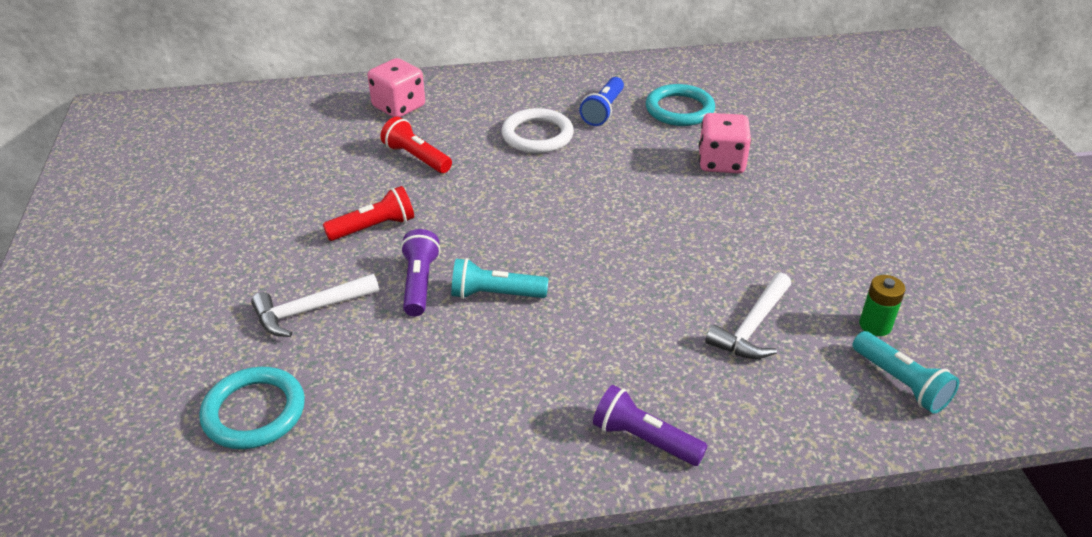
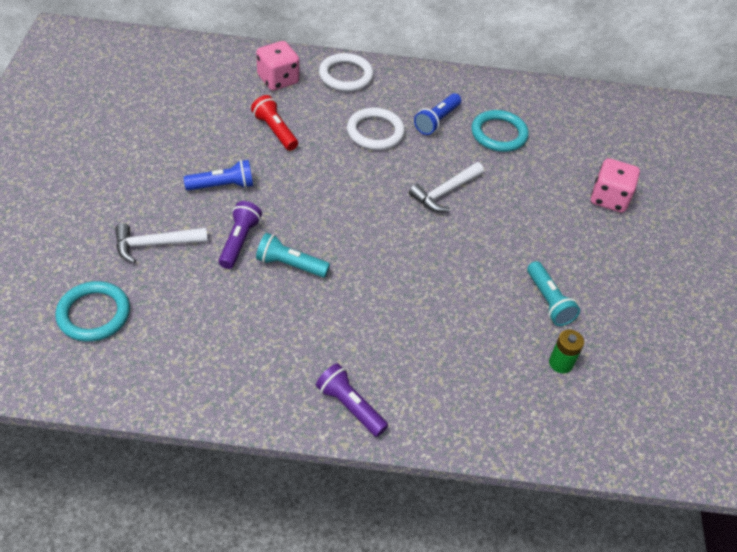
camera: 10 degrees right, 10 degrees up
red flashlight [323,186,414,241] -> blue flashlight [184,160,253,191]
pink dice [699,113,751,173] -> pink dice moved to [591,158,640,213]
white hammer [705,272,791,359] -> white hammer moved to [409,162,484,212]
turquoise flashlight [852,331,959,414] -> turquoise flashlight moved to [527,261,580,326]
none -> white ring [319,53,374,92]

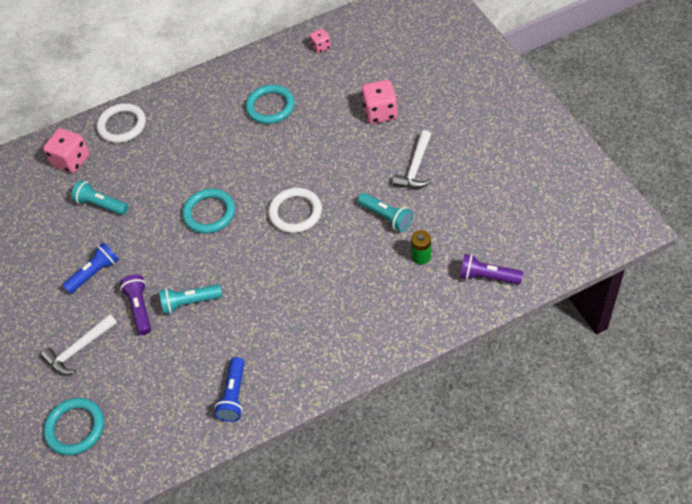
camera: 20 degrees left, 5 degrees up
red flashlight [251,95,298,151] -> turquoise flashlight [71,180,128,215]
purple flashlight [316,363,388,437] -> purple flashlight moved to [460,254,523,284]
white ring [347,108,405,150] -> white ring moved to [268,188,322,233]
white hammer [409,162,484,212] -> white hammer moved to [392,130,432,188]
blue flashlight [414,93,461,135] -> blue flashlight moved to [214,357,244,422]
none -> turquoise ring [182,188,235,234]
none -> pink dice [309,29,331,54]

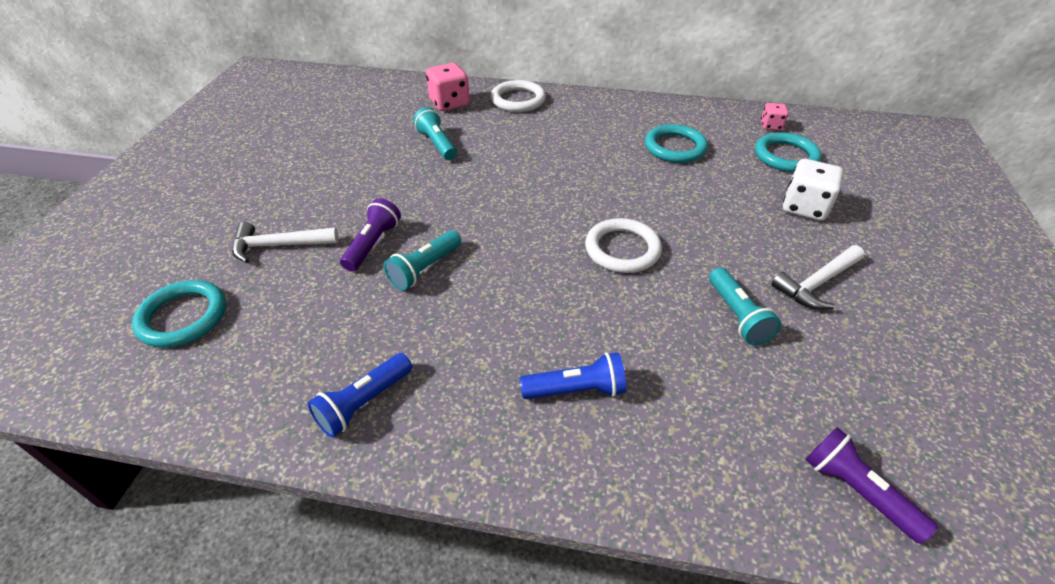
camera: 30 degrees right, 10 degrees down
blue flashlight [62,242,119,294] -> blue flashlight moved to [520,352,626,399]
turquoise flashlight [159,284,222,314] -> turquoise flashlight turned 75 degrees counterclockwise [384,230,461,290]
turquoise ring [182,188,235,234] -> turquoise ring moved to [755,132,822,172]
pink dice [361,80,398,124] -> white dice [783,159,843,221]
green battery [411,230,431,265] -> none

